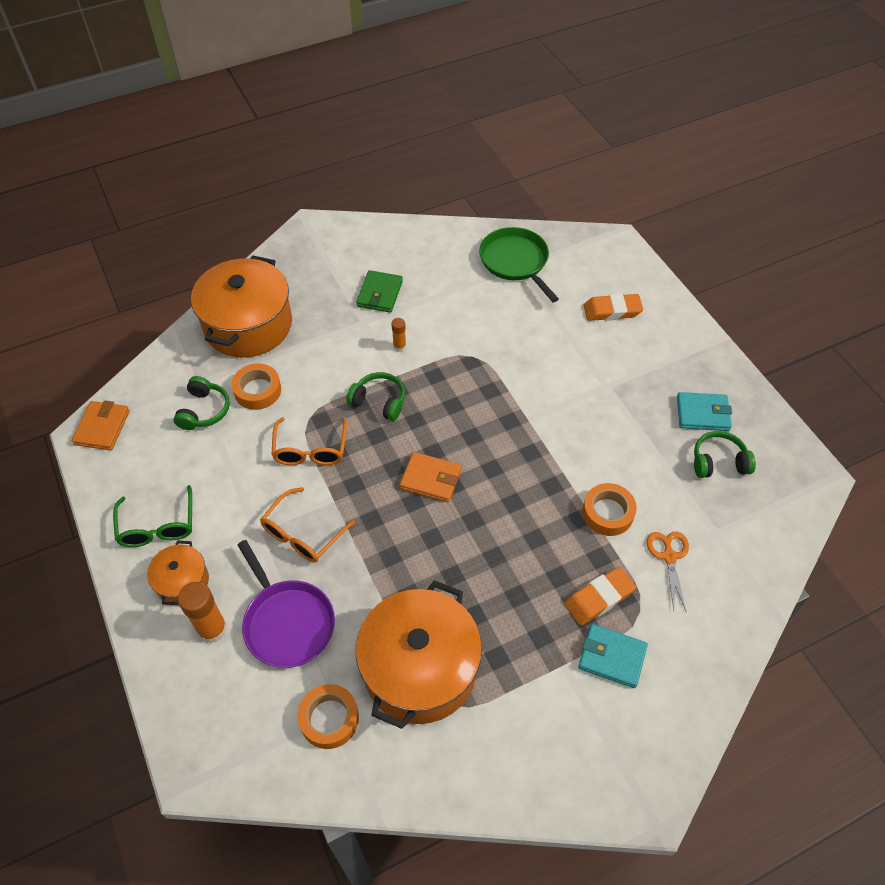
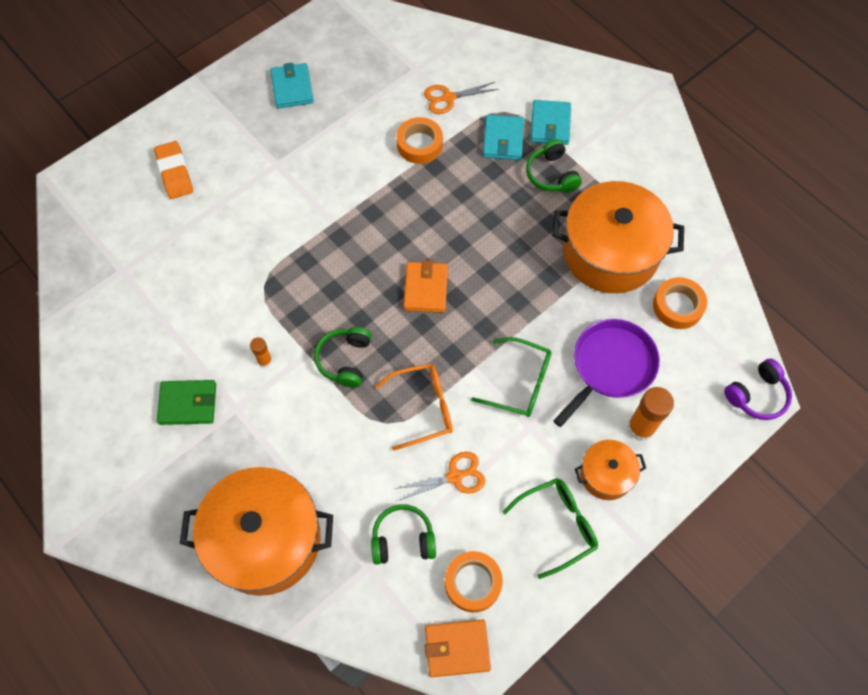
camera: 105 degrees left, 10 degrees up
orange tape [232,364,281,410] -> orange tape moved to [445,551,503,612]
orange glasses [260,487,355,563] -> green glasses [471,337,552,417]
green pan [479,227,559,302] -> none
orange eraser [564,567,636,626] -> turquoise wallet [483,115,524,160]
green headphones [694,431,756,478] -> green headphones moved to [526,139,582,193]
none -> orange scissors [394,452,485,501]
none -> purple headphones [724,358,792,420]

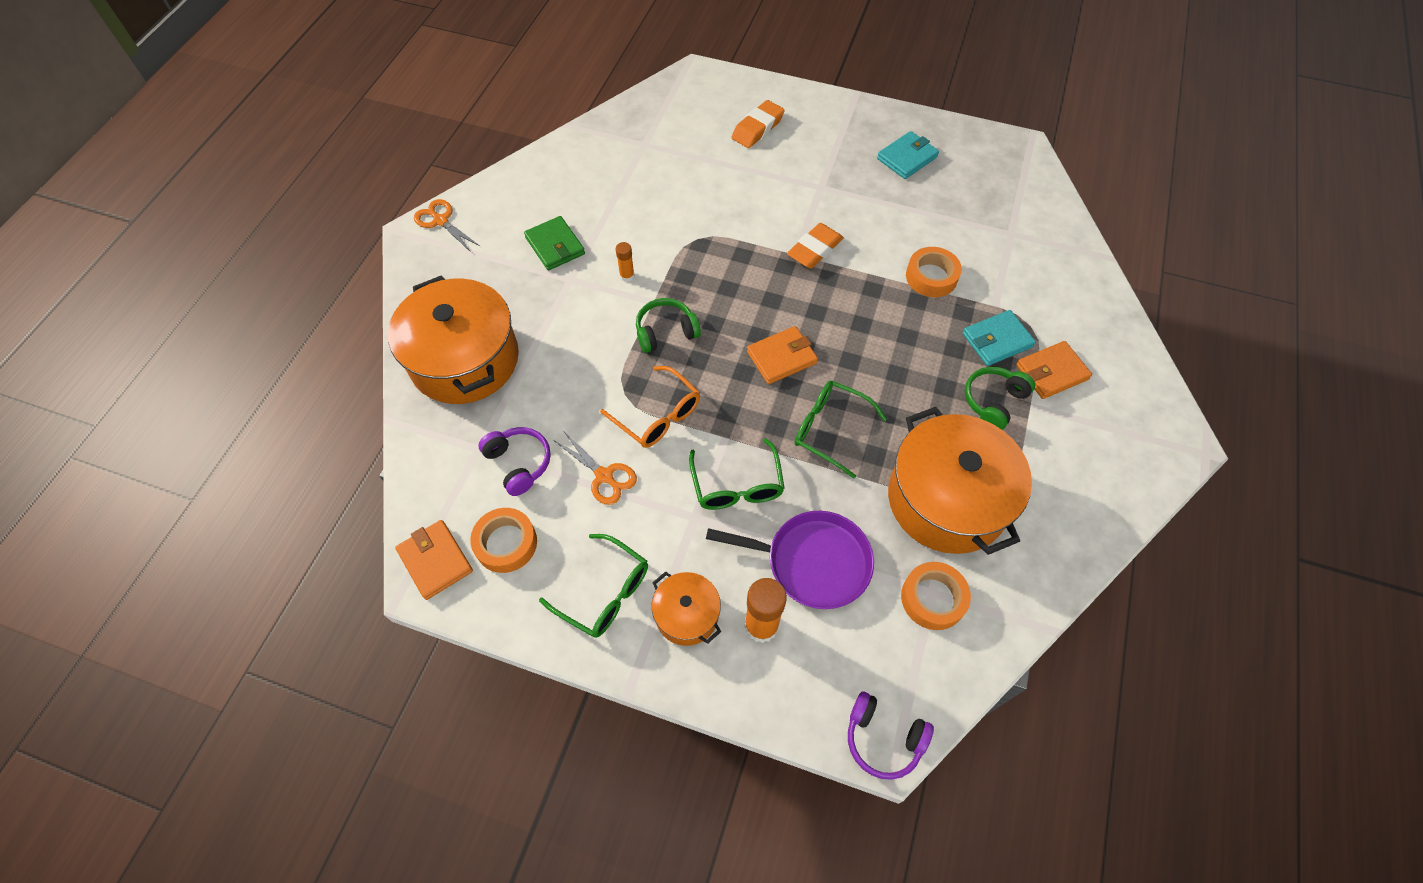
camera: 60 degrees right, 5 degrees down
green headphones [371,504,436,565] -> purple headphones [478,427,551,496]
orange scissors [424,82,499,114] -> orange scissors moved to [414,199,480,252]
turquoise wallet [530,100,571,145] -> orange wallet [1016,341,1092,399]
none -> orange eraser [787,223,844,269]
none -> green glasses [795,381,887,479]

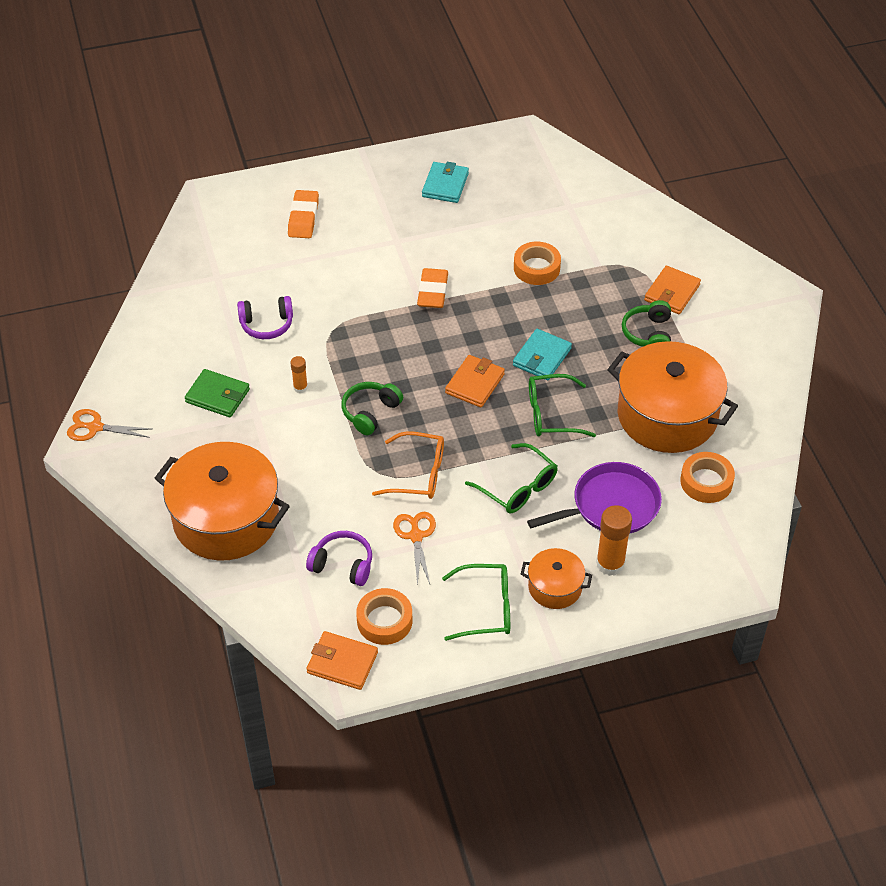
camera: 35 degrees left, 10 degrees down
orange scissors [555,432,637,505] -> orange scissors turned 105 degrees counterclockwise [393,512,436,586]
purple headphones [848,691,934,780] -> purple headphones moved to [237,296,293,339]
turquoise wallet [963,310,1036,366] -> turquoise wallet moved to [513,329,572,380]

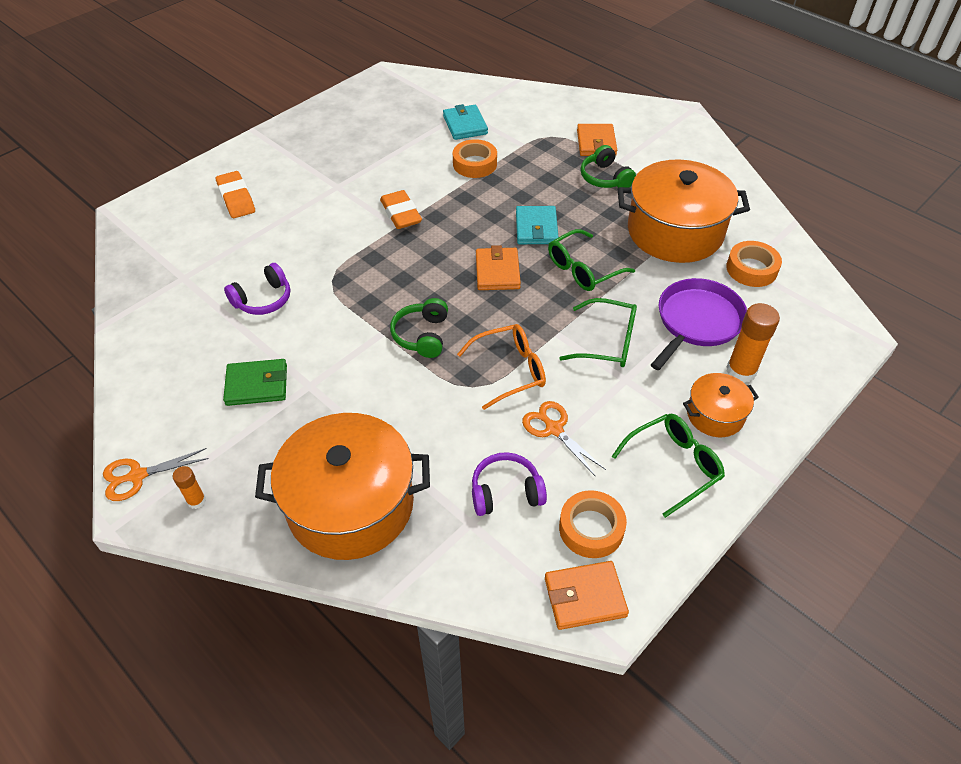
camera: 30 degrees left, 0 degrees up
orange glue stick [291,356,308,393] -> orange glue stick moved to [173,466,206,509]
turquoise wallet [422,162,469,203] -> turquoise wallet moved to [443,104,488,140]

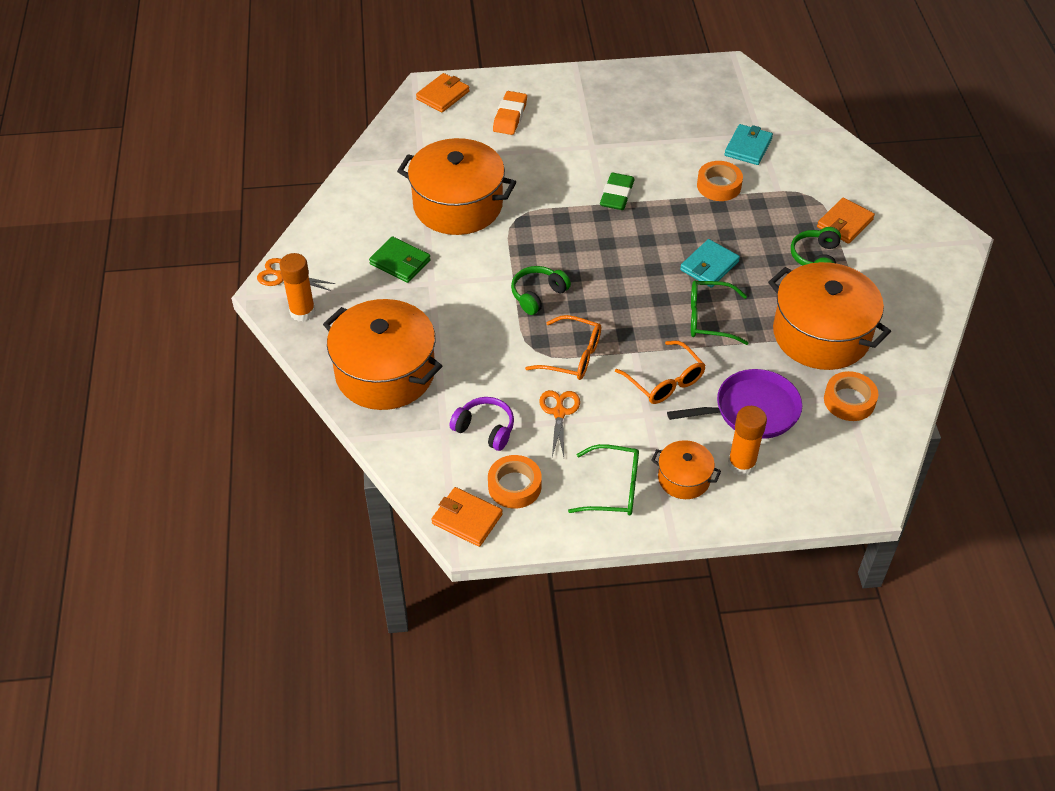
camera: 40 degrees right, 0 degrees up
orange glue stick [173,466,206,509] -> orange glue stick [280,253,316,322], size x1.84
purple headphones [224,263,290,315] -> orange pot [397,138,516,235]
orange eraser [380,190,422,229] -> green eraser [600,173,635,210]
orange wallet [476,245,521,290] -> orange wallet moved to [416,73,470,112]
green glasses [559,298,637,367] -> orange glasses [615,341,706,404]

